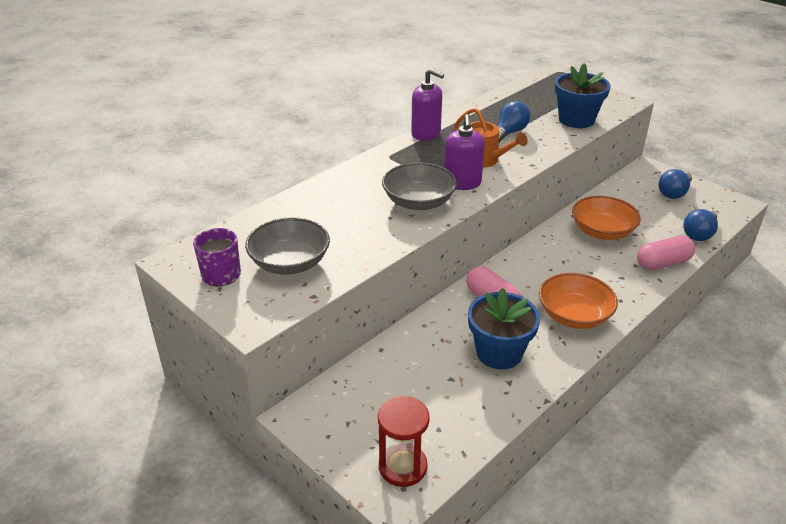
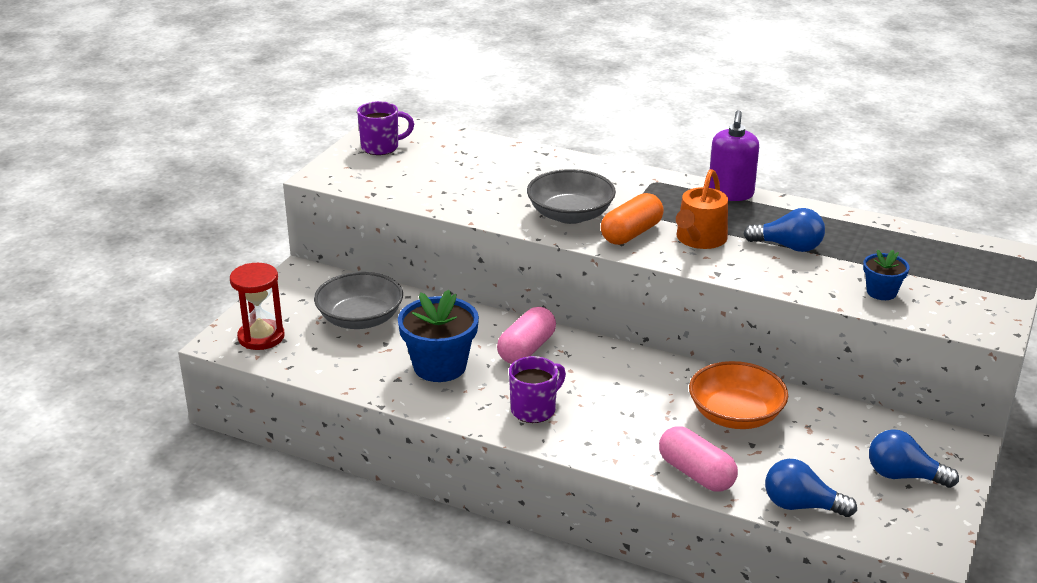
camera: 70 degrees right, 5 degrees down
grey bowl [245,217,330,275] -> grey bowl moved to [314,272,403,329]
purple soap dispenser [444,114,485,190] -> orange capsule [601,193,664,245]
orange bowl [539,273,618,329] -> purple mug [509,356,566,423]
blue flower pot [555,63,611,128] -> blue flower pot [863,249,910,300], size x0.54

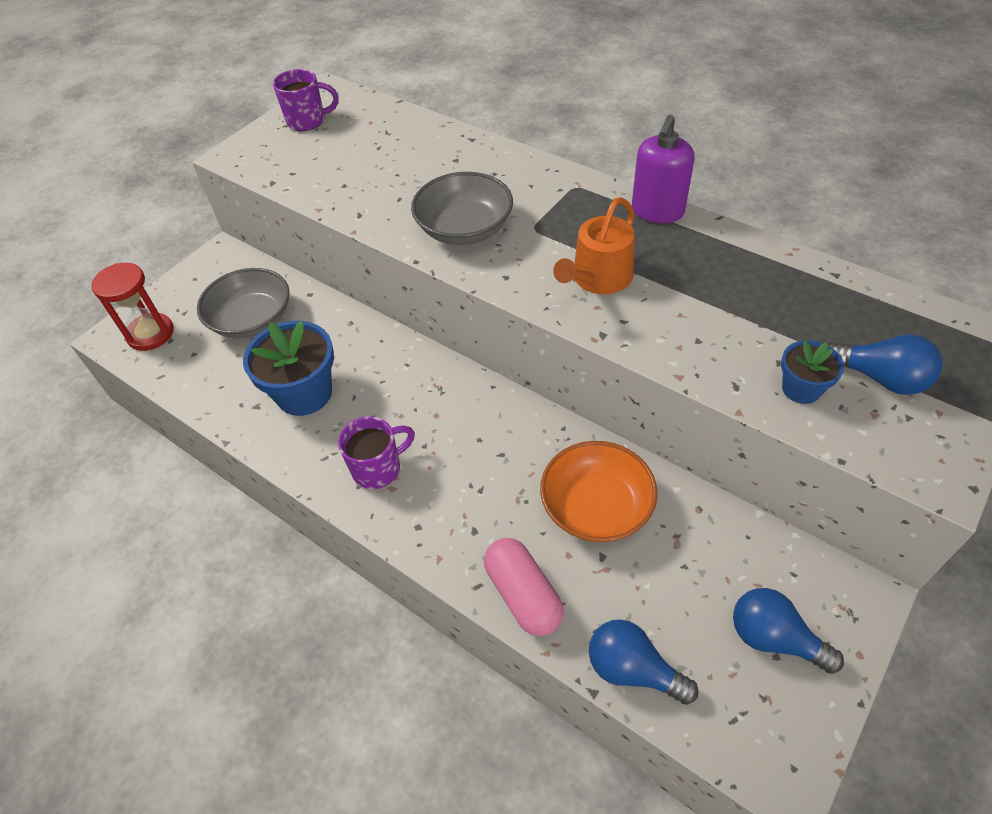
camera: 15 degrees right, 20 degrees up
pink capsule [497,307,556,364] -> none
orange capsule [601,193,664,245] -> none
blue light bulb [743,208,825,252] -> blue light bulb moved to [828,334,943,395]

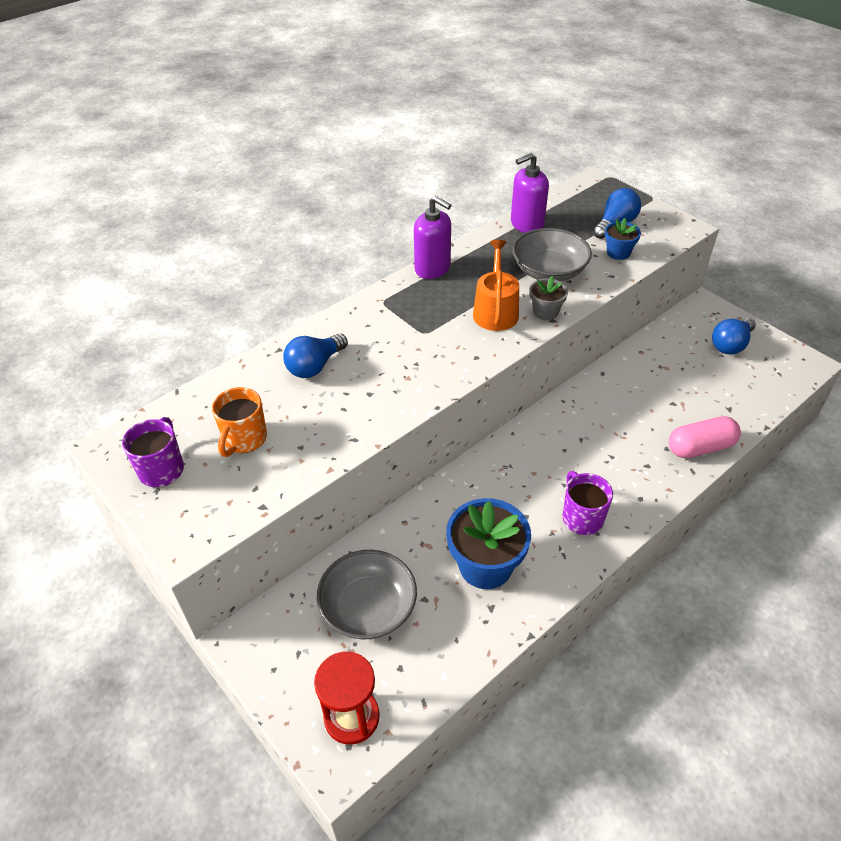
camera: 80 degrees left, 5 degrees down
grey bowl [411,172,513,245] -> grey bowl moved to [512,228,592,282]
orange bowl [540,441,658,542] -> none
orange watering can [553,197,635,294] -> orange watering can turned 135 degrees counterclockwise [473,240,519,331]
blue light bulb [589,619,699,705] -> blue light bulb moved to [283,333,348,378]
none -> orange mug [212,387,267,457]
none -> purple soap dispenser [511,153,549,233]
none -> grey flower pot [529,276,568,320]

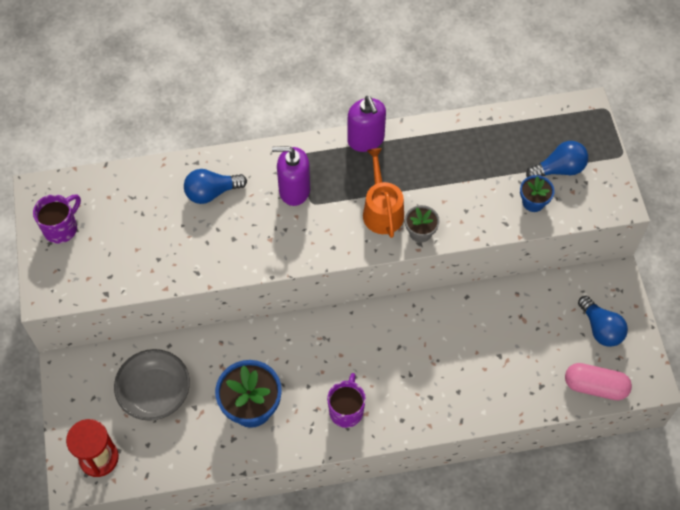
camera: 30 degrees right, 15 degrees up
orange mug [212,387,267,457] -> none
orange watering can [473,240,519,331] -> orange watering can turned 45 degrees counterclockwise [363,148,404,238]
purple soap dispenser [511,153,549,233] -> purple soap dispenser moved to [272,146,310,206]
grey bowl [512,228,592,282] -> none
pink capsule [669,416,741,458] -> pink capsule moved to [565,363,632,400]
blue light bulb [712,318,756,354] -> blue light bulb turned 105 degrees counterclockwise [578,296,628,347]

